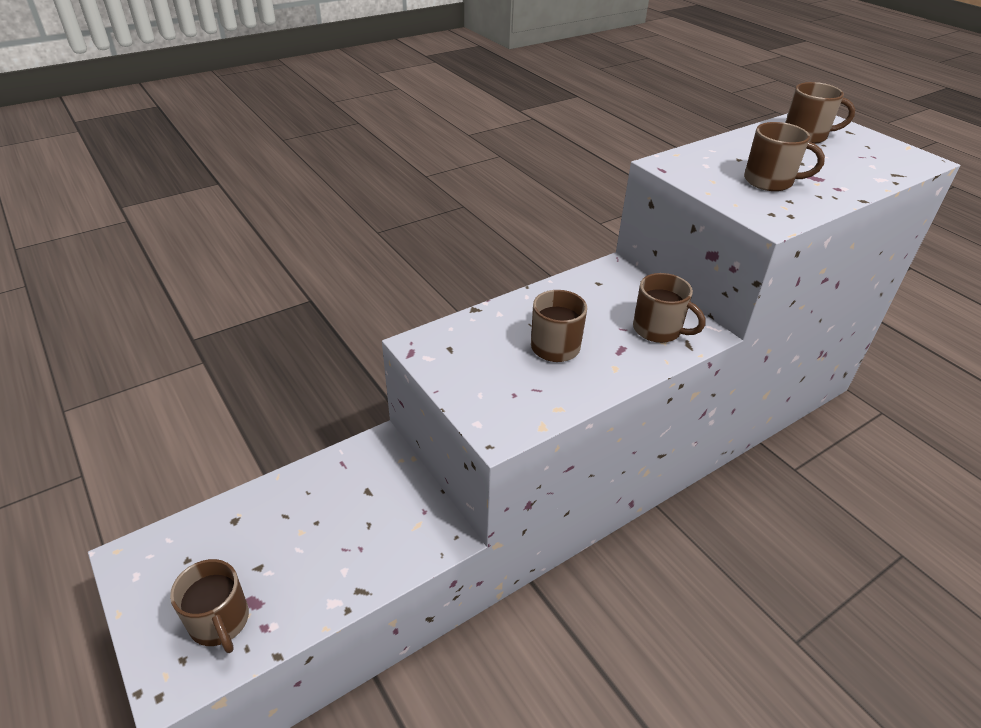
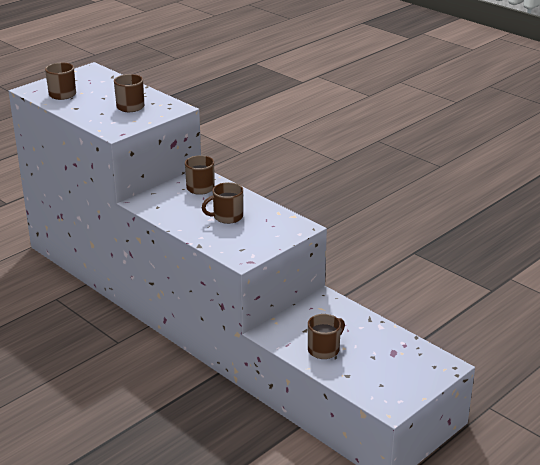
camera: 100 degrees left, 10 degrees down
brown mug [170,559,249,653] -> brown mug moved to [308,314,345,359]

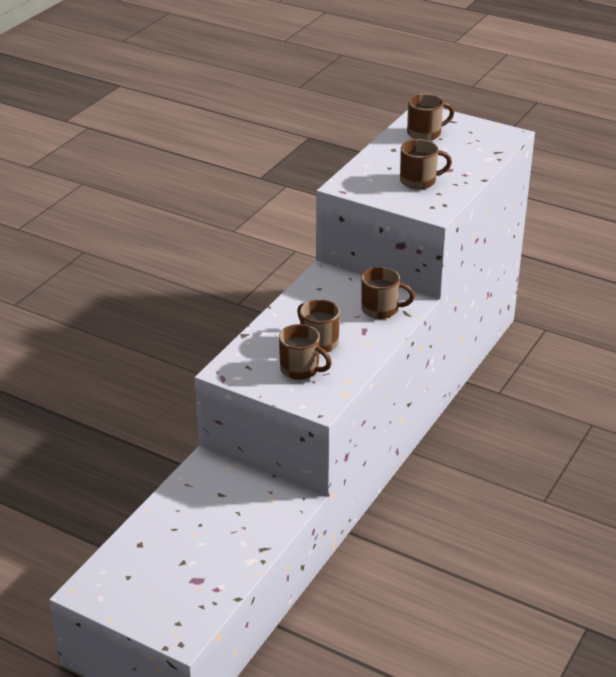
camera: 75 degrees right, 5 degrees up
brown mug [308,314,345,359] -> brown mug moved to [279,324,332,380]

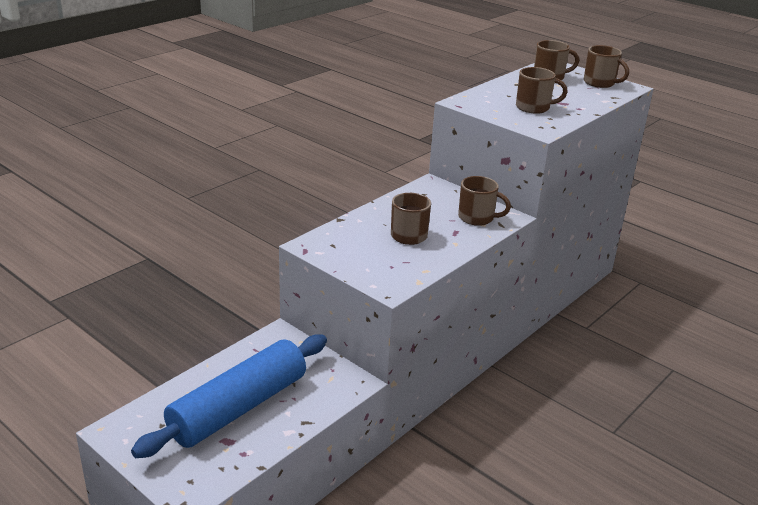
camera: 10 degrees right, 5 degrees down
brown mug [279,324,332,380] -> brown mug moved to [584,45,629,88]
none -> blue rolling pin [131,334,327,458]

